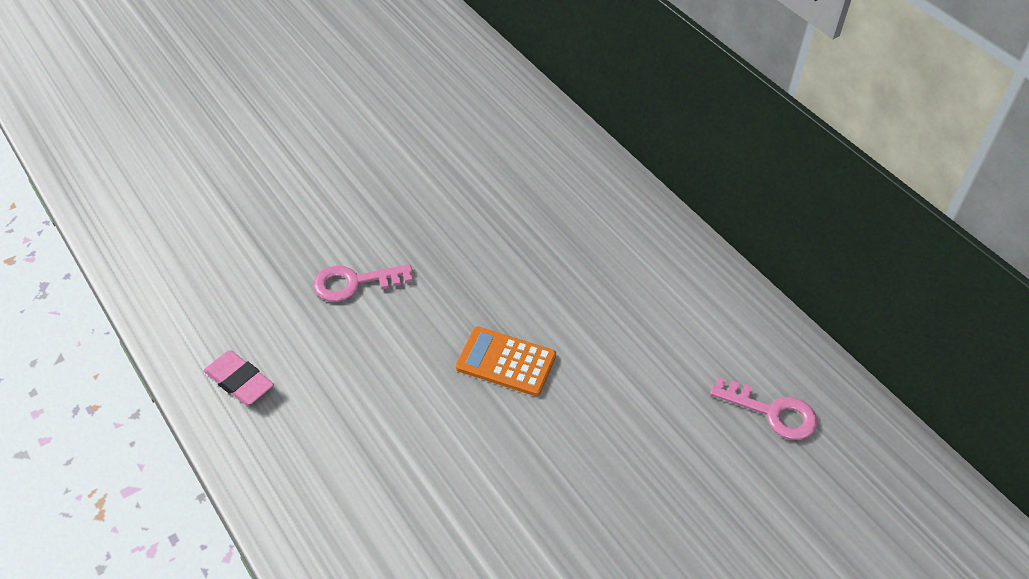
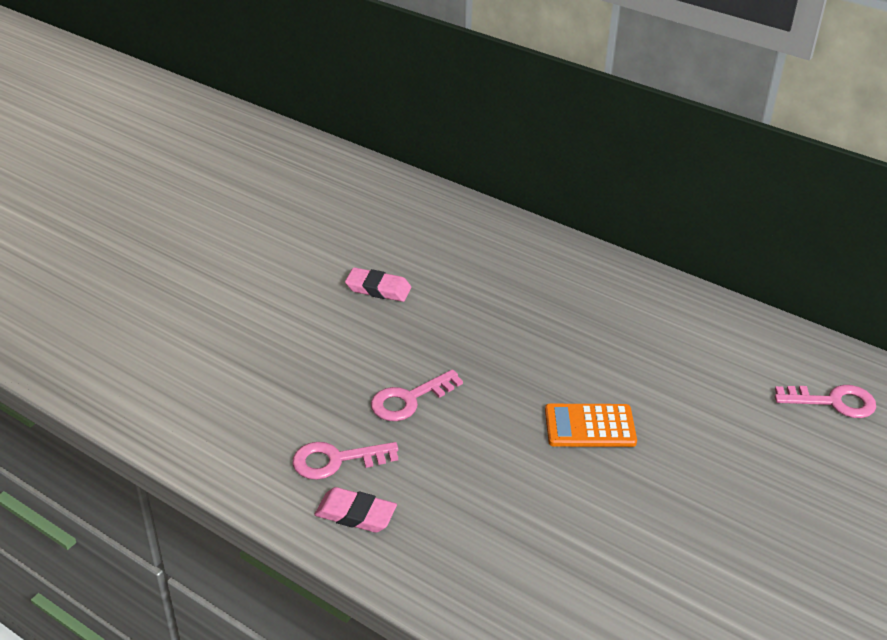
camera: 20 degrees left, 10 degrees down
none -> pink key [293,442,398,480]
none -> pink eraser [345,267,411,302]

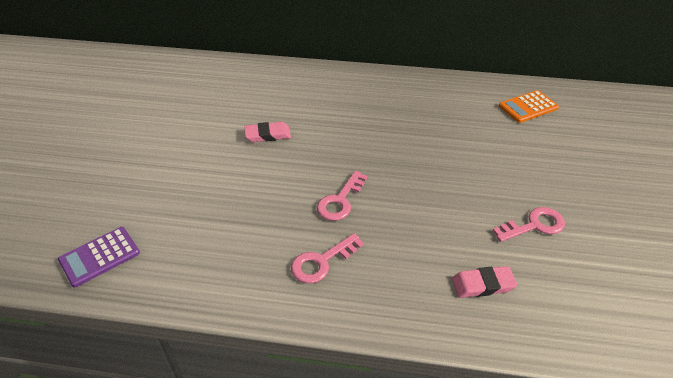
camera: 25 degrees left, 5 degrees up
pink eraser [314,487,397,533] -> pink eraser moved to [452,266,517,298]
orange calculator [545,404,637,447] -> orange calculator moved to [499,90,559,123]
pink key [775,385,876,418] -> pink key moved to [493,207,565,242]
none -> purple calculator [58,227,140,287]

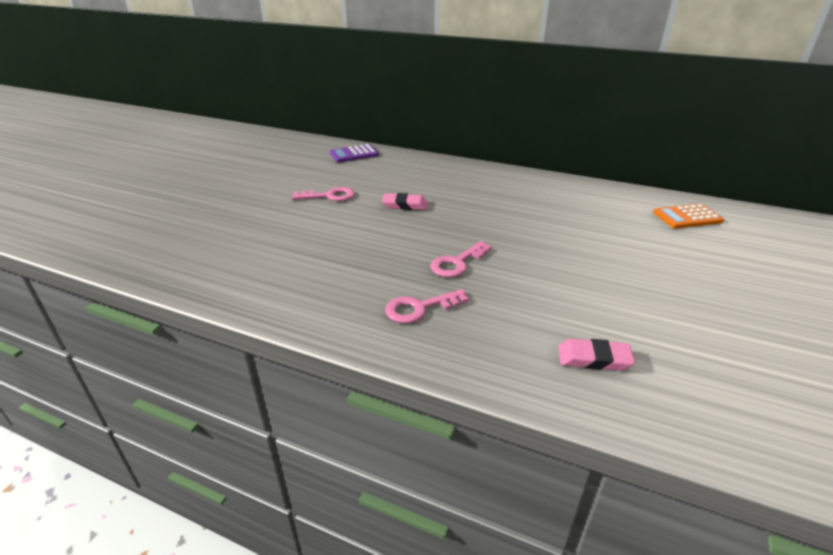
camera: 15 degrees right, 10 degrees down
purple calculator [58,227,140,287] -> purple calculator moved to [330,144,379,162]
pink key [493,207,565,242] -> pink key moved to [292,187,355,201]

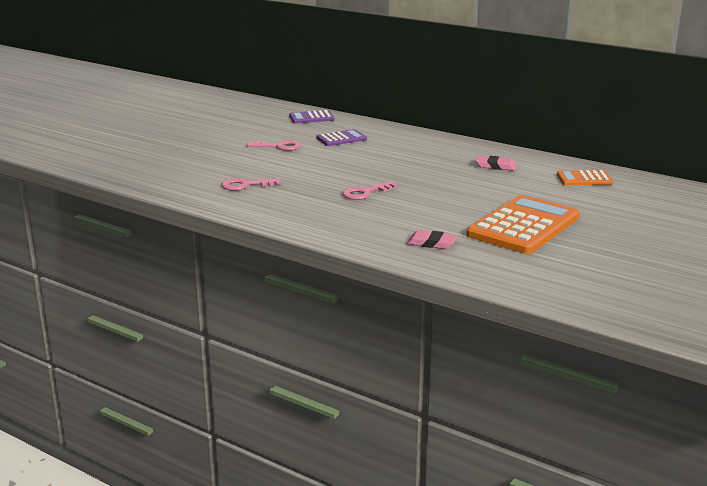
camera: 10 degrees right, 10 degrees down
pink eraser [382,193,428,210] -> pink eraser moved to [476,155,516,171]
pink key [385,289,469,324] -> pink key moved to [221,178,281,190]
none -> purple calculator [316,129,367,146]
none -> orange calculator [467,195,580,254]

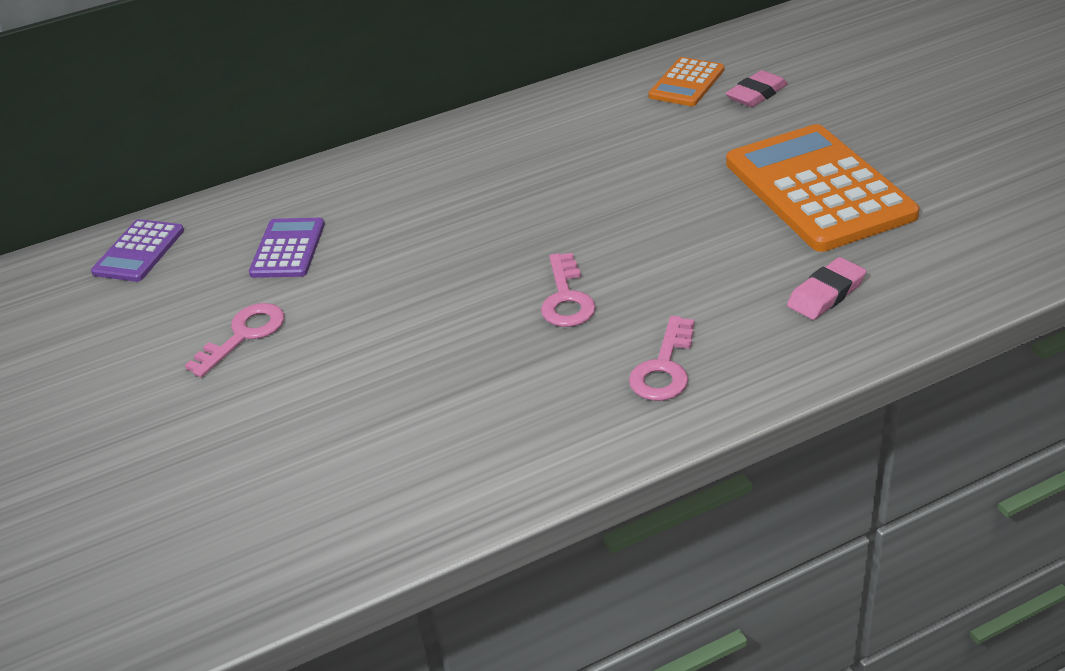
camera: 55 degrees left, 15 degrees up
pink key [221,178,281,190] -> pink key moved to [629,316,694,401]
pink eraser [476,155,516,171] -> pink eraser moved to [726,70,788,107]

